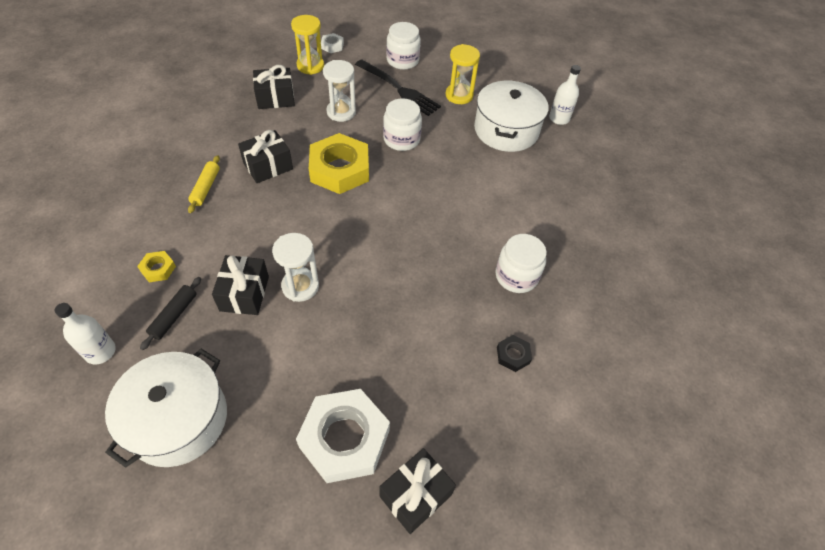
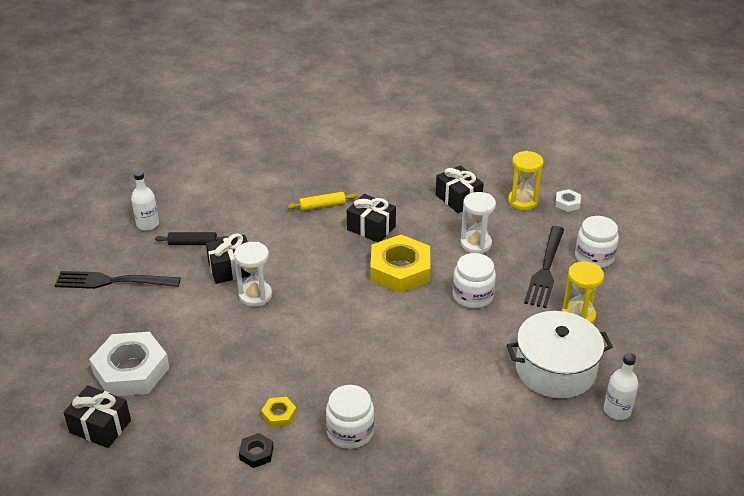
camera: 70 degrees right, 15 degrees down
white pot [105,349,227,467] -> black fork [55,271,181,289]
yellow nut [137,251,176,282] -> yellow nut moved to [261,397,297,428]

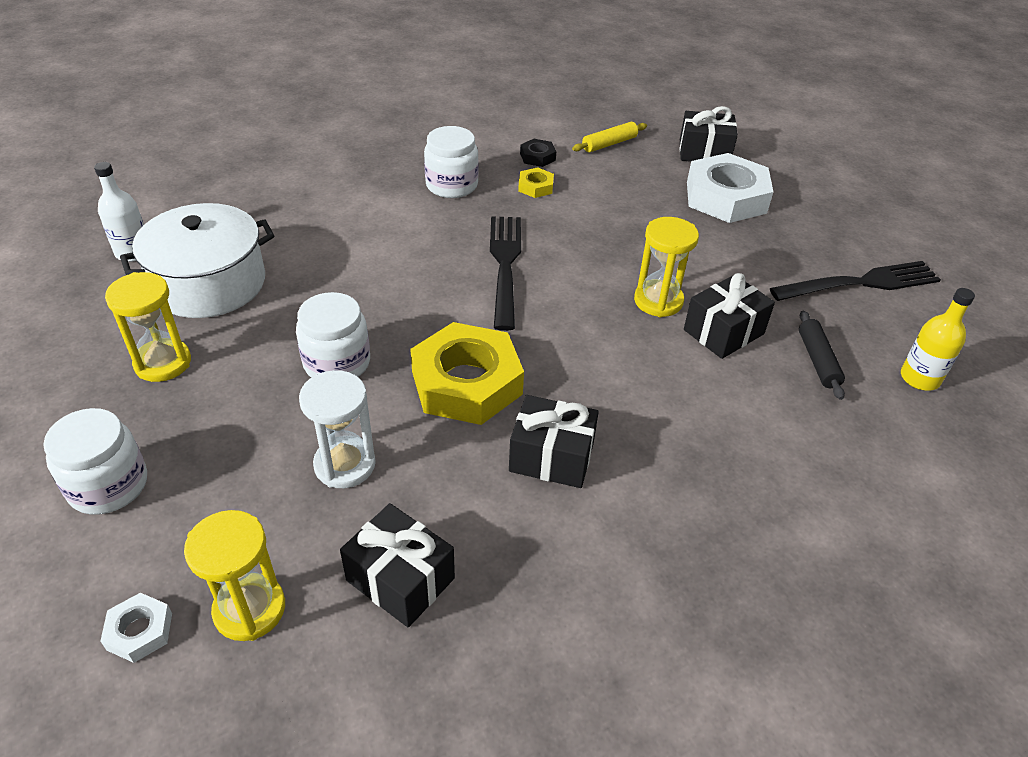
camera: 160 degrees right, 5 degrees up
white bottle [131,171,159,231] -> yellow bottle [901,288,975,391]
black rolling pin [155,232,229,245] -> black rolling pin turned 75 degrees counterclockwise [799,311,845,400]
white hourglass [234,242,272,307] -> yellow hourglass [634,217,699,317]
yellow rolling pin [287,192,357,211] -> yellow rolling pin moved to [572,122,647,152]
black fork [524,226,564,308] -> black fork moved to [490,216,521,331]

